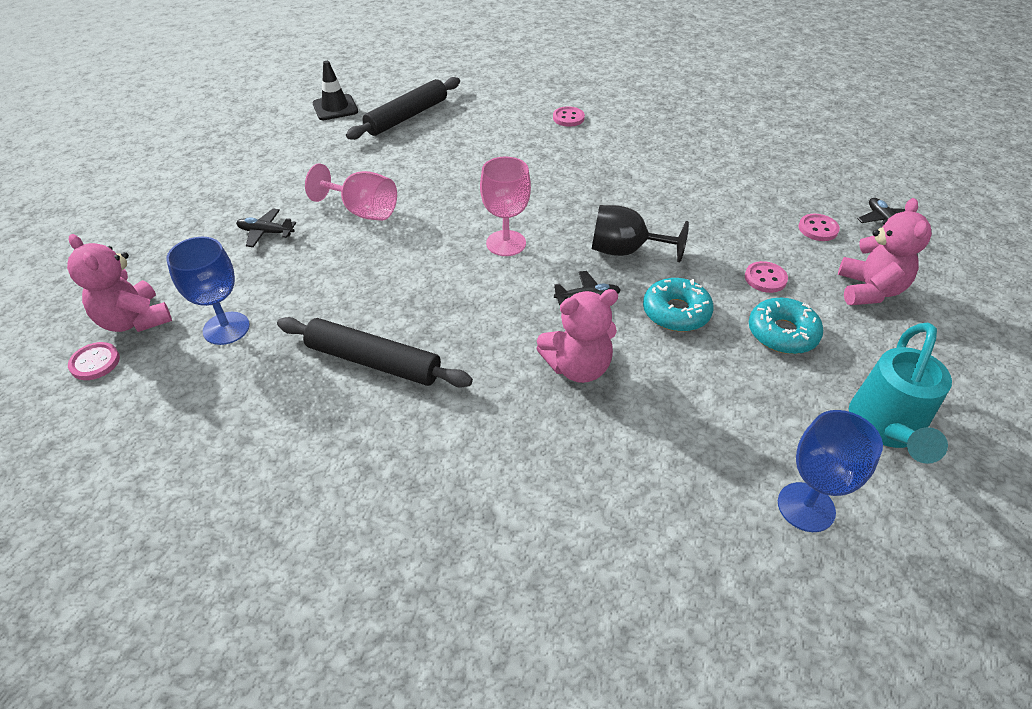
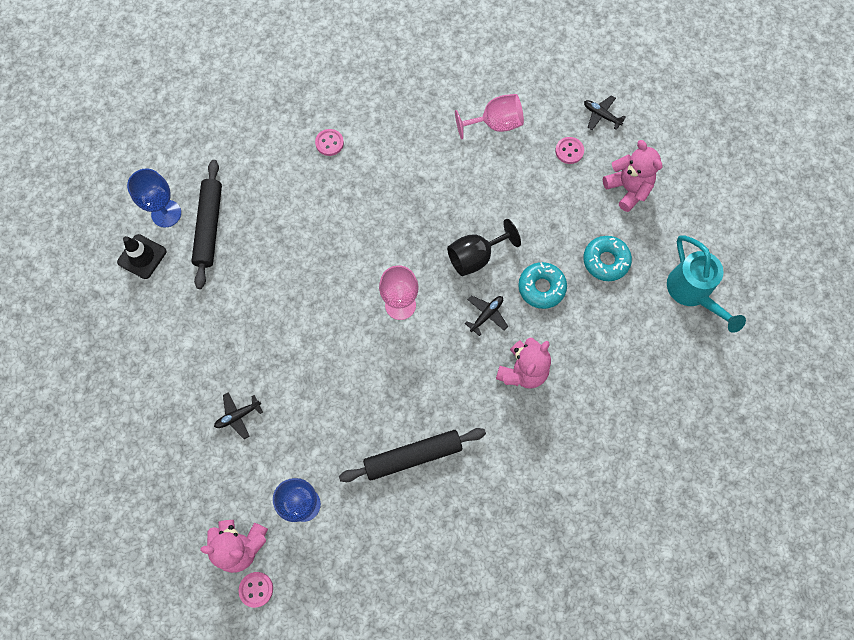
camera: 40 degrees left, 25 degrees up
pink goblet [305,163,397,221] -> pink goblet moved to [455,94,524,139]
pink button [745,261,788,293] -> none
blue goblet [778,410,883,532] -> blue goblet moved to [127,168,181,228]

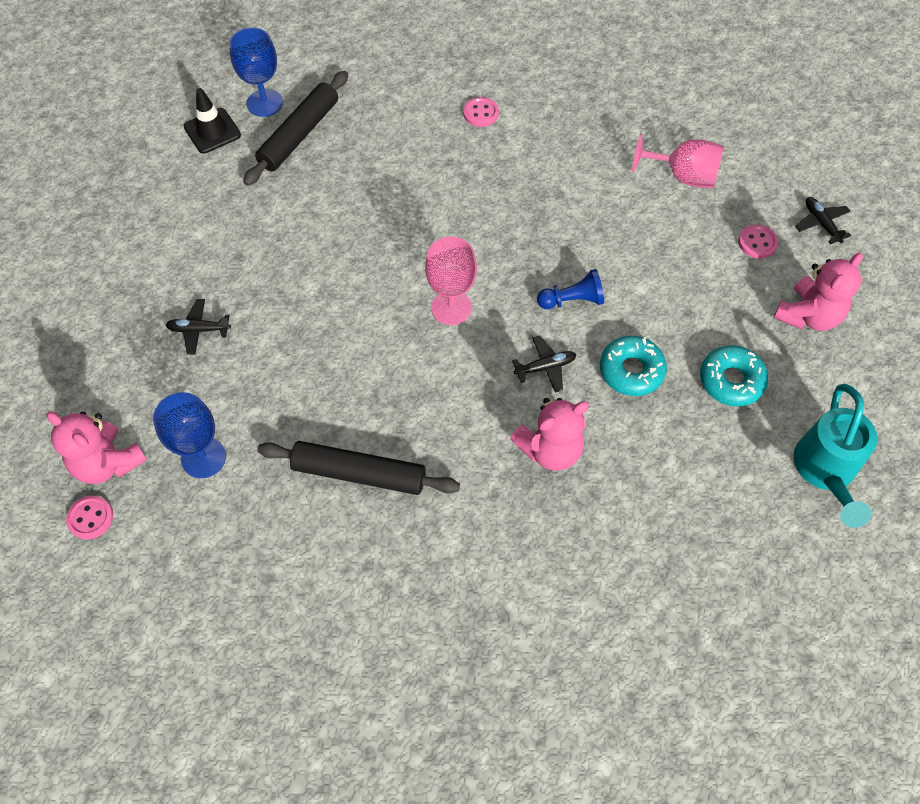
camera: 30 degrees right, 10 degrees down
black goblet [447,219,521,276] -> blue pawn [537,269,604,309]
pink teddy bear [603,140,663,212] -> pink teddy bear turned 45 degrees clockwise [774,253,863,331]

